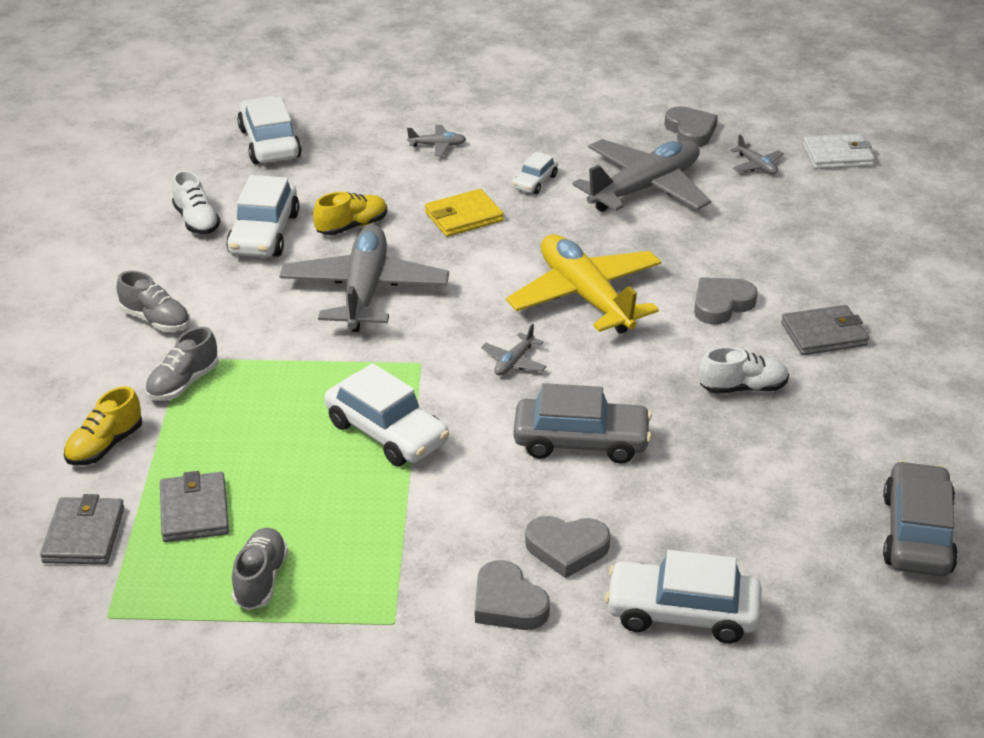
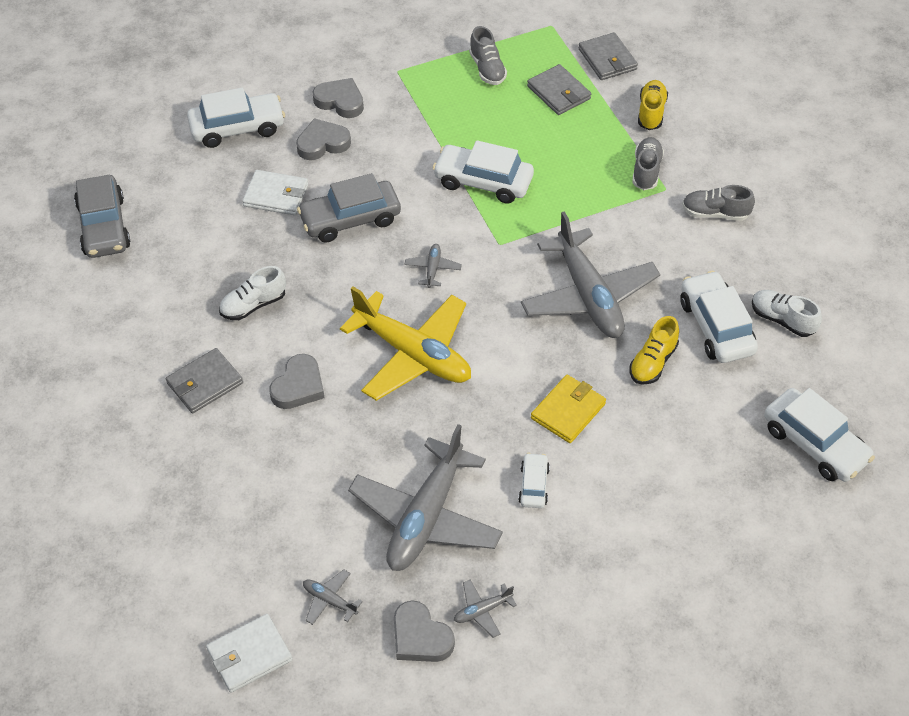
camera: 155 degrees right, 15 degrees up
grey plane [407,125,466,156] -> grey plane moved to [454,580,517,638]
none -> white wallet [242,170,308,215]

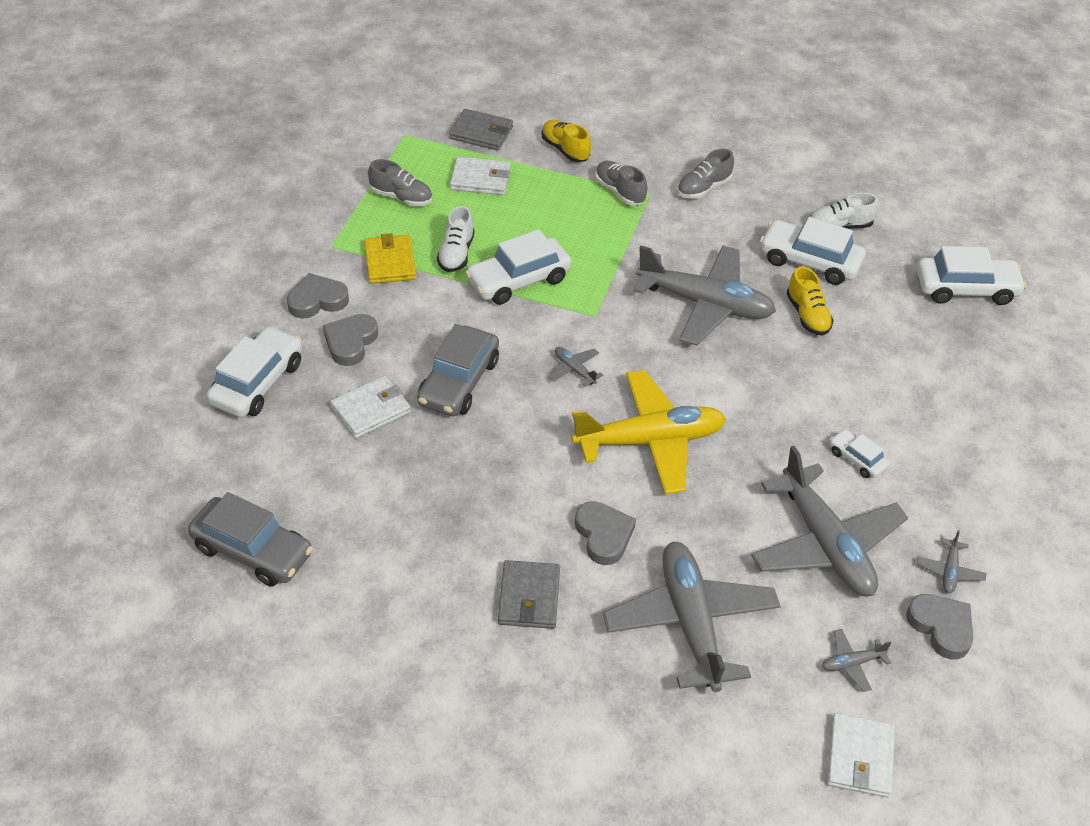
camera: 50 degrees left, 5 degrees down
white shoe [219,266,286,320] -> white shoe moved to [437,206,475,272]
grey heart [394,600,455,662] -> grey heart turned 120 degrees counterclockwise [906,594,973,659]
grey wallet [527,64,591,115] -> white wallet [450,156,510,195]
yellow wallet [531,375,606,443] -> yellow wallet moved to [364,233,416,284]
none -> grey plane [603,542,781,692]

